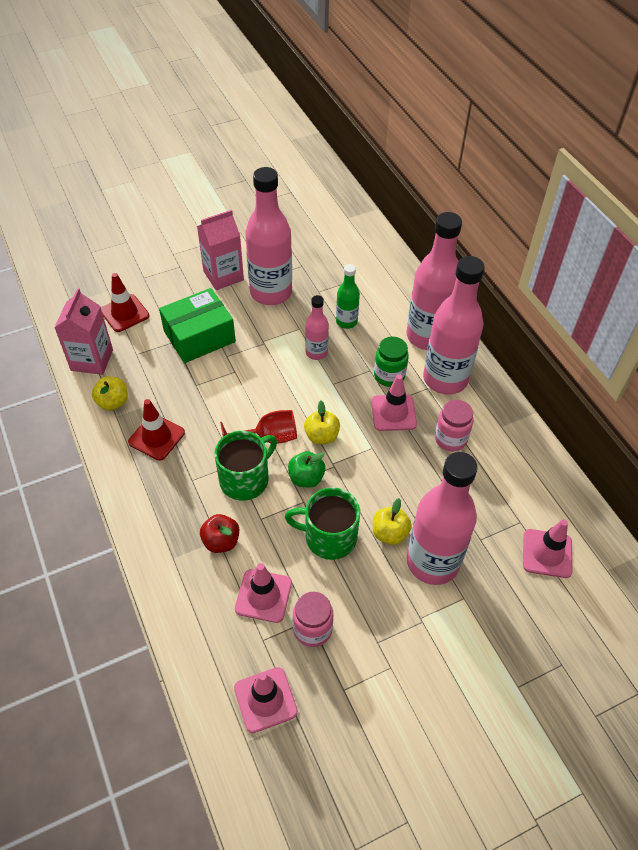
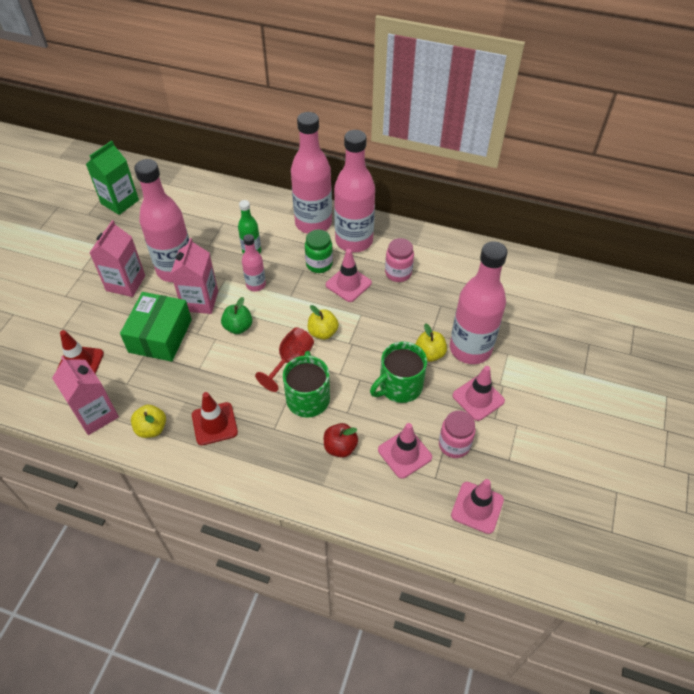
camera: 45 degrees left, 0 degrees up
green apple [288,451,325,487] -> green apple moved to [221,297,252,334]
pink traffic cone [523,519,572,578] -> pink traffic cone moved to [452,366,505,421]
none -> green carton [86,141,139,215]
none -> pink carton [171,238,218,314]

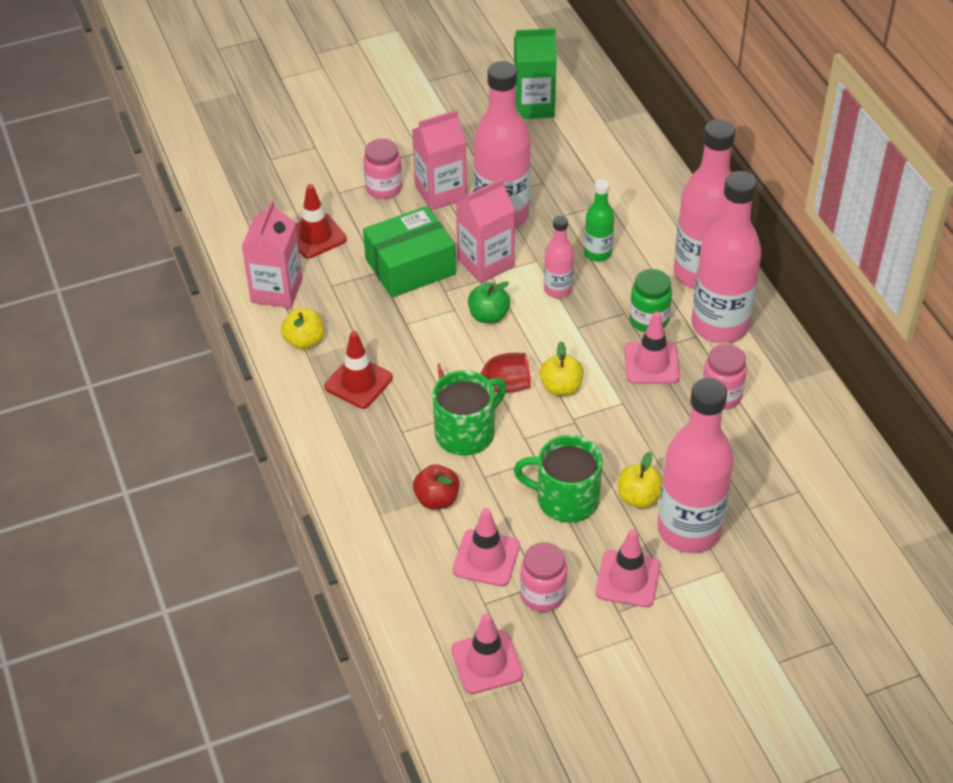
camera: 50 degrees right, 5 degrees down
none -> pink jar [363,139,402,199]

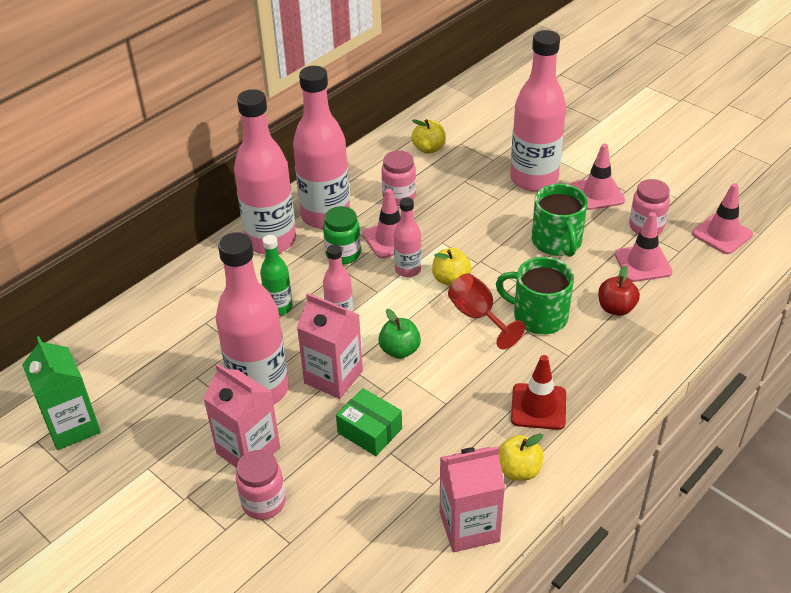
camera: 115 degrees left, 5 degrees down
red traffic cone [296,184,347,258] -> none
green box [363,206,456,298] -> green box [336,388,402,456], size x0.64
yellow apple [618,452,662,508] -> yellow apple moved to [411,119,445,154]
none -> pink bottle [394,197,421,277]

